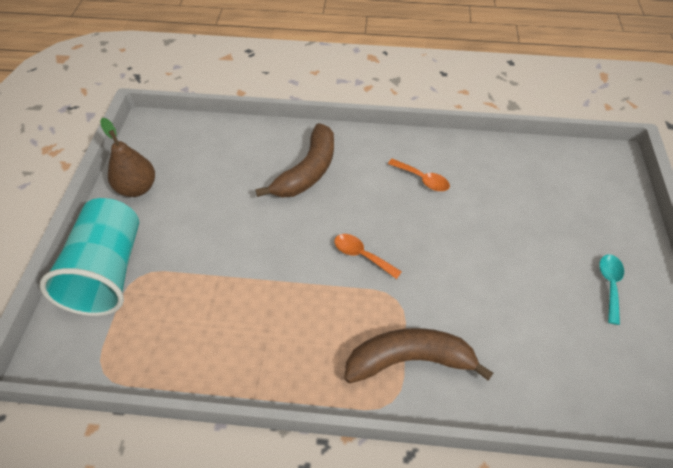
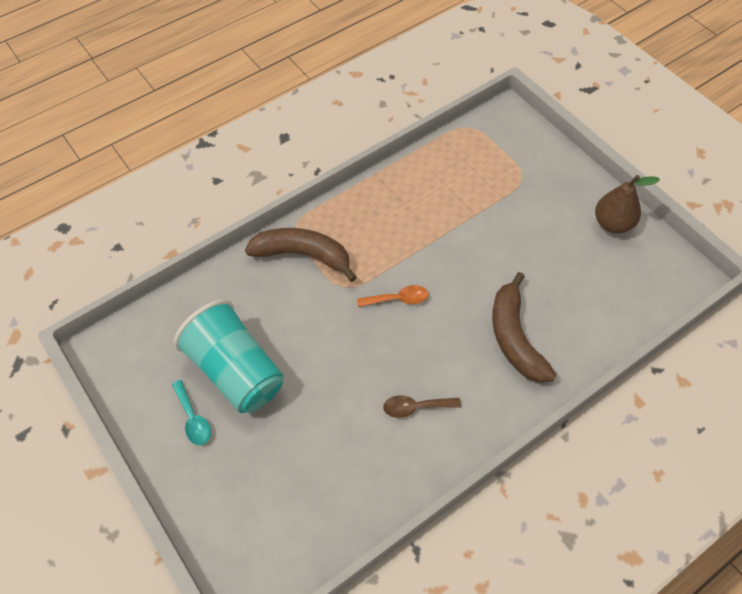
camera: 140 degrees right, 5 degrees up
turquoise cup [40,198,139,316] -> turquoise cup moved to [174,300,284,413]
brown banana [344,328,493,384] -> brown banana turned 120 degrees counterclockwise [245,228,357,282]
orange spoon [388,159,450,191] -> brown spoon [383,395,461,418]

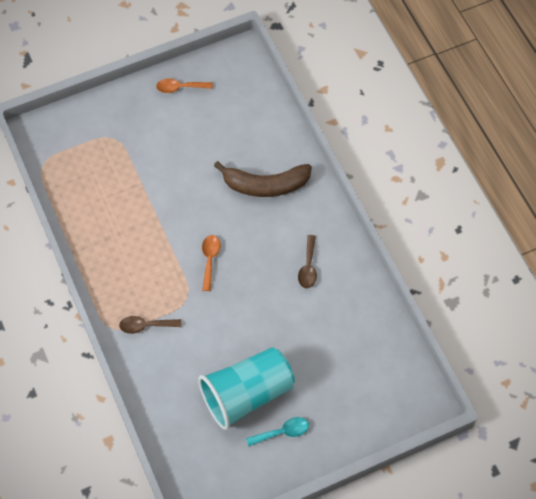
camera: 80 degrees left, 5 degrees up
brown banana [245,228,357,282] -> brown spoon [119,316,181,334]
brown pear [595,175,660,233] -> orange spoon [156,78,213,93]

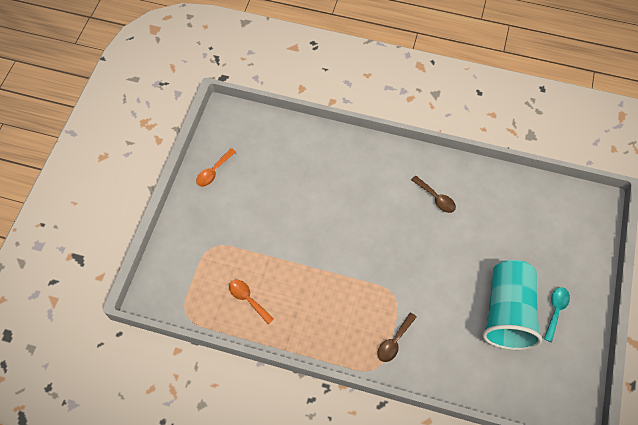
camera: 50 degrees left, 0 degrees up
orange spoon [202,235,220,291] -> orange spoon moved to [229,280,274,324]
brown banana [214,161,312,197] -> none

